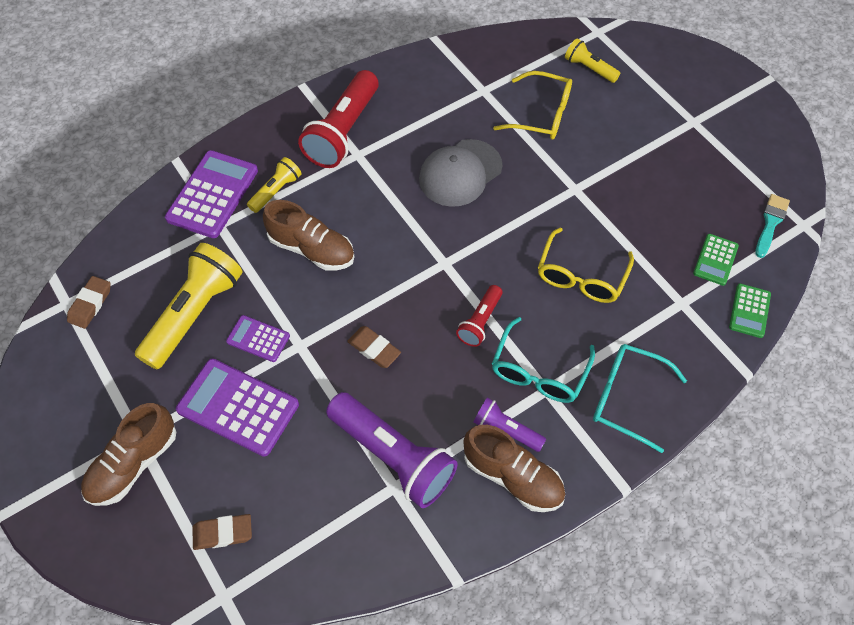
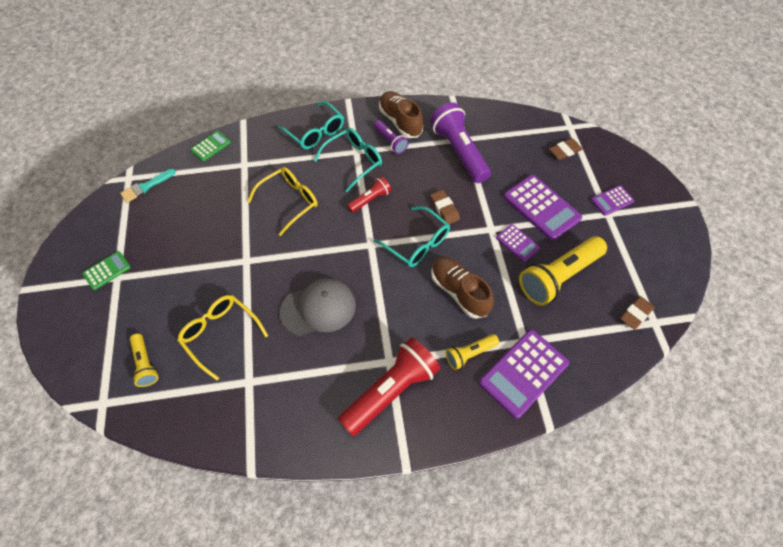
camera: 155 degrees left, 0 degrees up
brown shoe [81,403,176,506] -> purple calculator [591,185,634,216]
brown eraser [192,514,252,550] -> brown eraser turned 45 degrees counterclockwise [549,138,583,160]
green calculator [693,234,739,286] -> green calculator moved to [82,251,131,290]
none -> turquoise glasses [374,206,450,267]

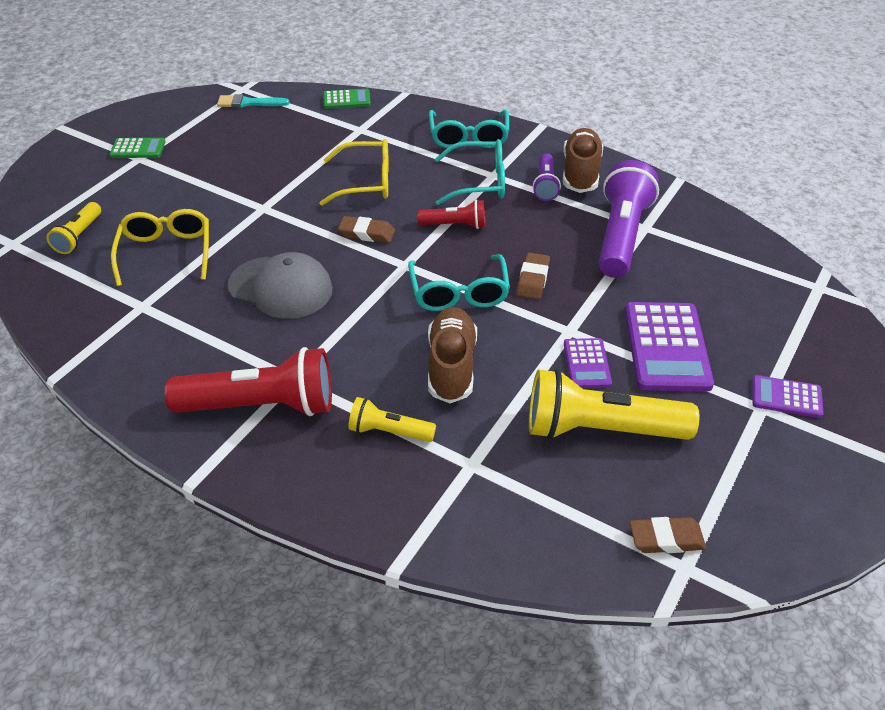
camera: 40 degrees right, 15 degrees down
purple calculator [479,330,569,419] -> none
brown eraser [549,138,583,160] -> brown eraser moved to [338,216,395,243]

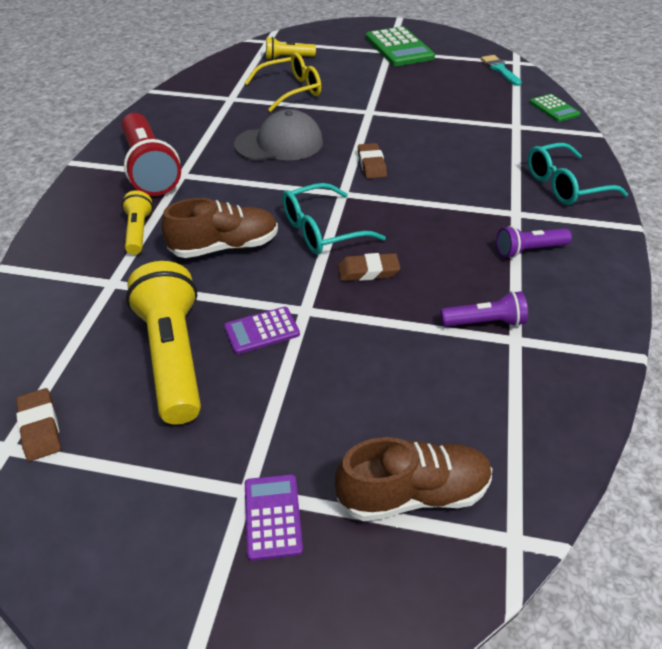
camera: 70 degrees right, 0 degrees up
green calculator [109,138,166,158] -> green calculator [366,26,435,66], size x1.85
grey cap [228,252,333,319] -> grey cap turned 105 degrees counterclockwise [234,109,323,161]
yellow glasses [319,139,389,206] -> none
red flashlight [418,200,485,229] -> none
turquoise glasses [435,139,505,205] -> none
brown shoe [563,128,603,193] -> brown shoe moved to [335,437,492,521]
purple flashlight [599,160,659,278] -> purple flashlight [440,291,528,327], size x0.52
purple calculator [625,302,714,392] -> none

